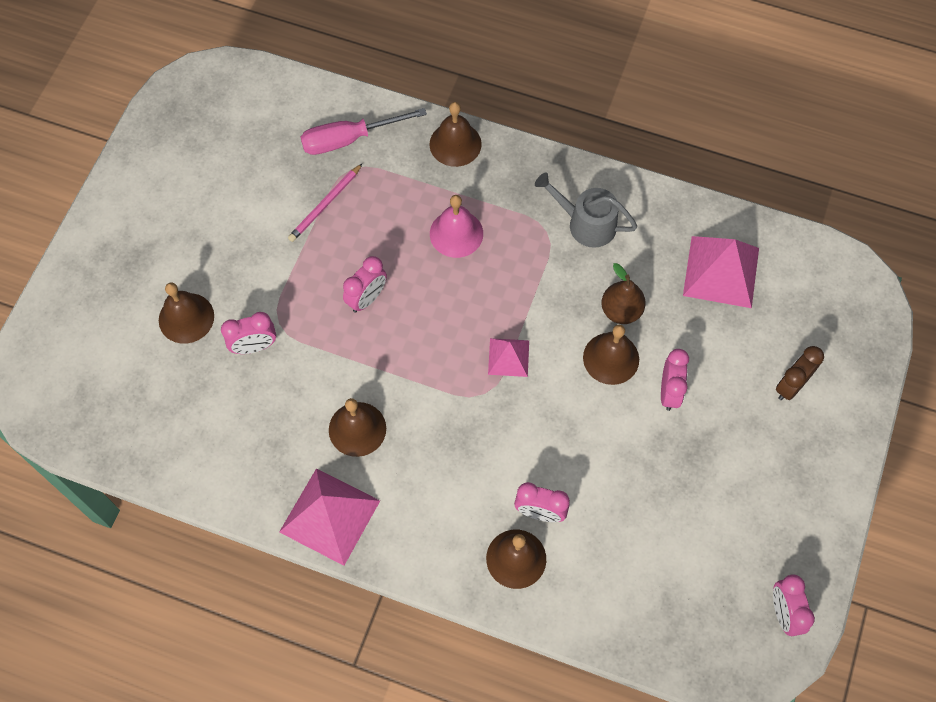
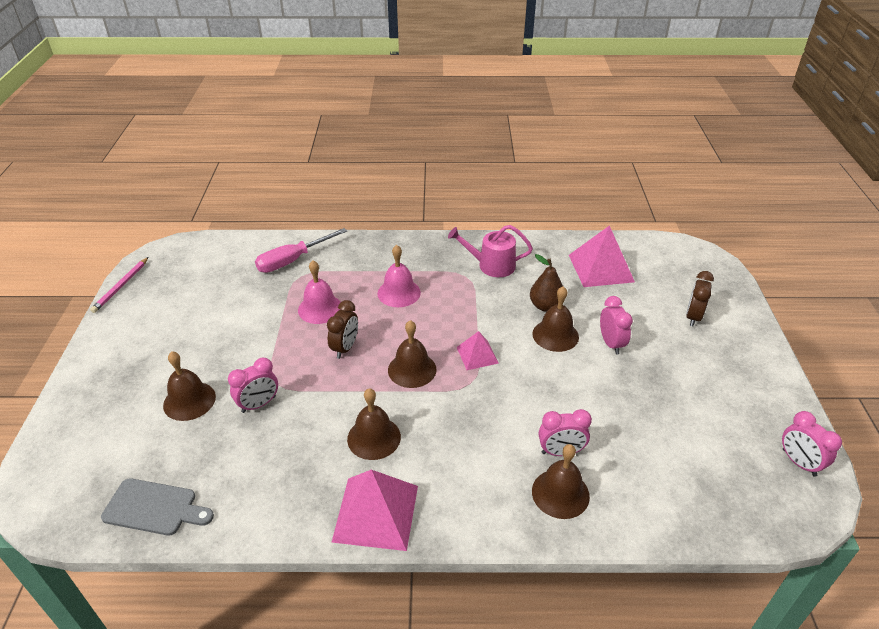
camera: 20 degrees left, 25 degrees down
pink pencil [288,163,363,242] -> pink pencil moved to [90,257,149,313]
pink clock [343,256,387,313] -> brown clock [327,300,358,359]
brown bell [429,102,482,167] -> brown bell moved to [388,320,437,388]
grey watering can [535,173,637,248] -> pink watering can [448,225,533,277]
none -> grey cutting board [101,478,214,536]
none -> pink bell [298,260,341,324]

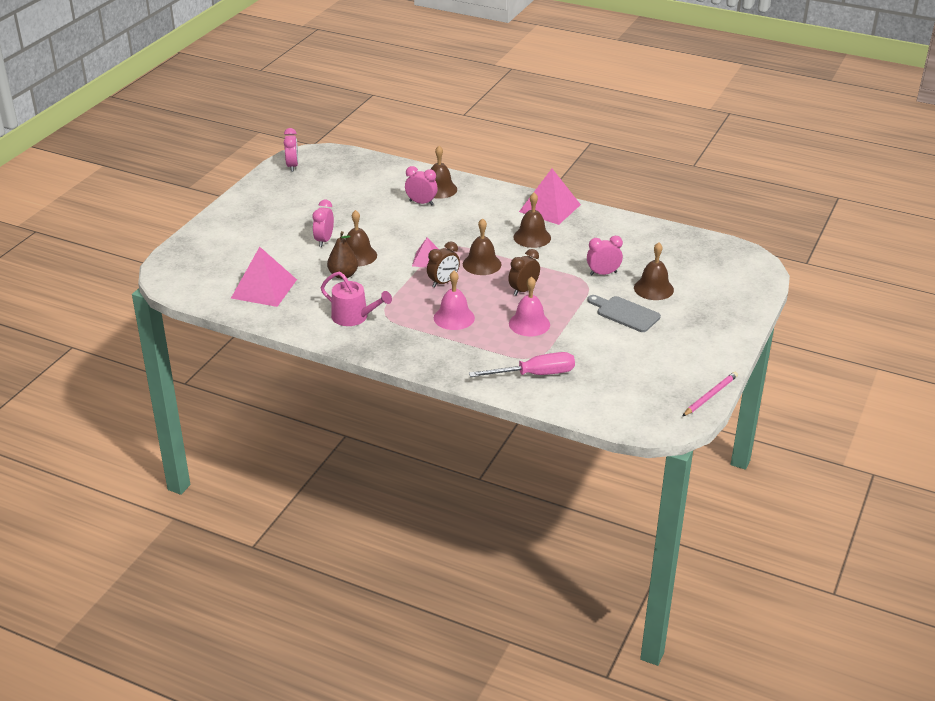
camera: 155 degrees left, 5 degrees down
grey cutting board [101,478,214,536] -> grey cutting board moved to [587,295,661,332]
brown clock [686,271,714,326] -> brown clock moved to [427,241,460,288]

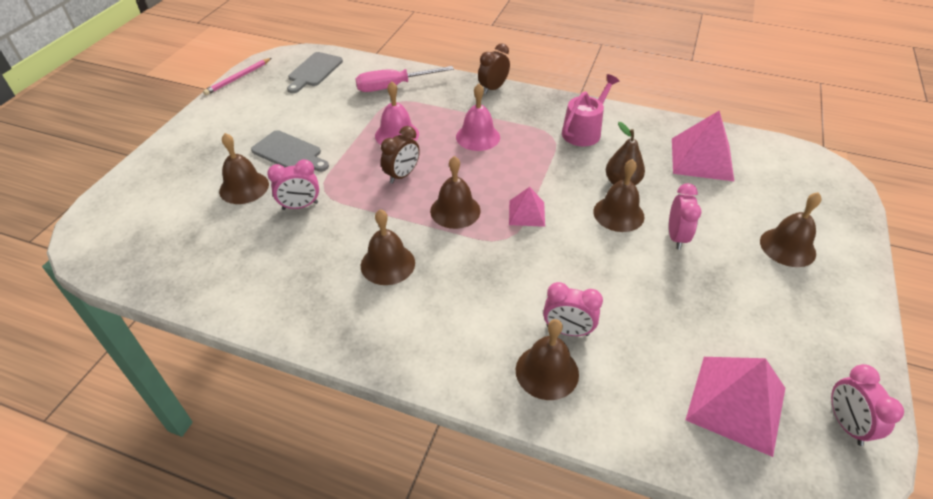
camera: 175 degrees right, 10 degrees up
pink watering can [321,272,392,326] -> pink watering can turned 105 degrees clockwise [562,74,619,146]
brown clock [427,241,460,288] -> brown clock moved to [478,43,510,94]
pink pyramid [519,169,581,225] -> pink pyramid moved to [686,357,785,457]
none -> grey cutting board [287,52,343,93]
none -> brown bell [760,192,822,267]

